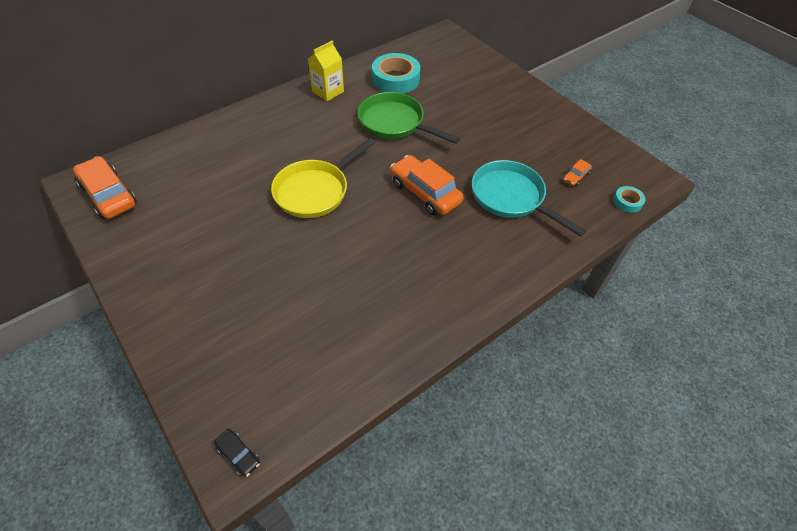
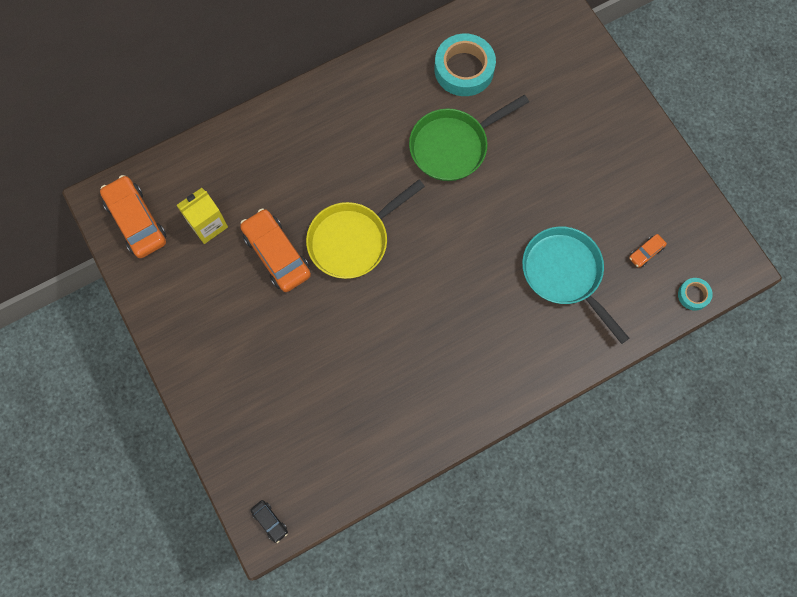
camera: 10 degrees right, 20 degrees up
yellow carton [308,40,344,101] -> yellow carton moved to [177,188,228,244]
green pan [358,92,460,144] -> green pan turned 75 degrees counterclockwise [409,95,529,181]
orange car [390,155,464,215] -> orange car moved to [240,209,311,292]

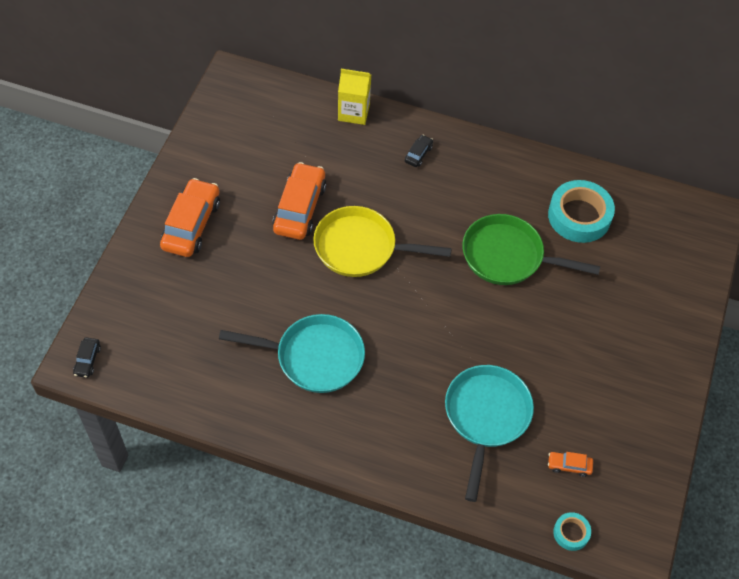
camera: 45 degrees right, 15 degrees down
orange car [100,175,166,258] -> orange car moved to [160,178,220,257]
yellow carton [177,188,228,244] -> yellow carton moved to [338,69,371,125]
none -> turquoise pan [219,314,365,393]
none -> black car [405,135,433,167]

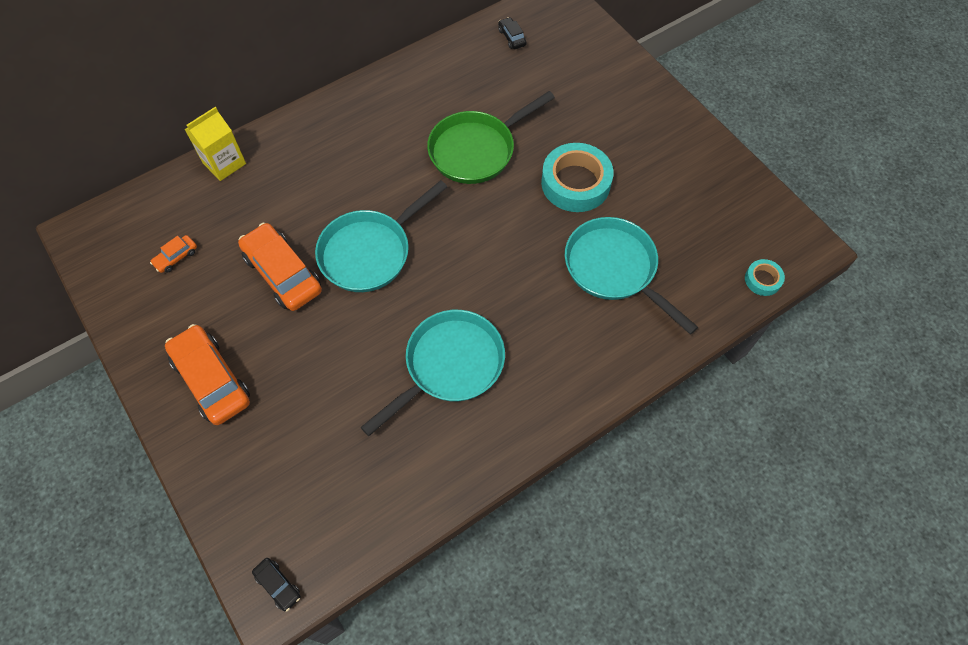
camera: 50 degrees left, 5 degrees up
yellow pan [313,206,452,277] -> turquoise pan [315,180,447,292]
black car [405,135,433,167] -> black car moved to [498,17,527,49]
turquoise tape [548,180,615,243] -> turquoise tape moved to [541,143,614,212]
orange car [548,452,593,477] -> orange car moved to [150,235,197,273]

